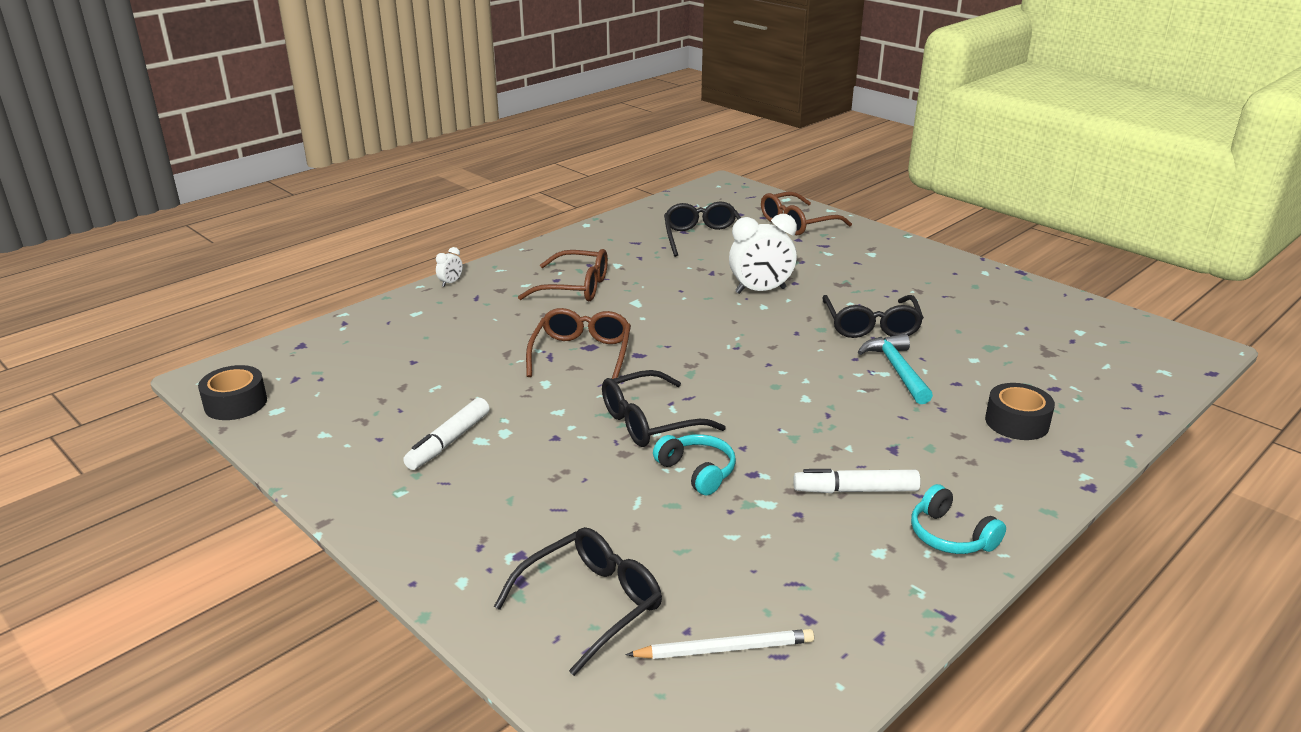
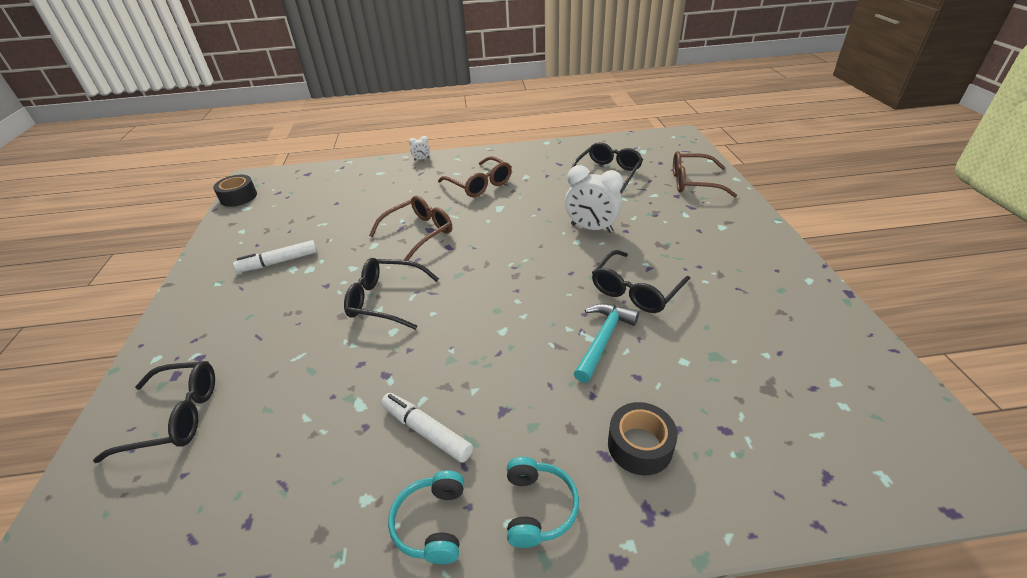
camera: 40 degrees right, 10 degrees up
white pencil [626,629,814,659] -> none
turquoise headphones [653,434,736,495] -> turquoise headphones moved to [507,457,579,548]

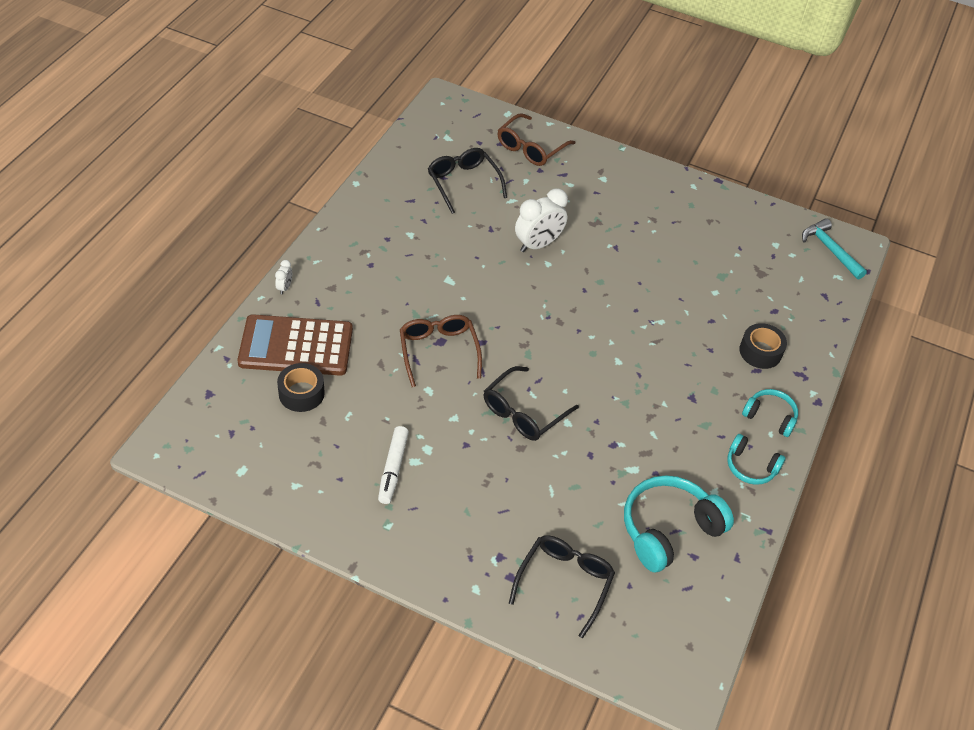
camera: 65 degrees left, 10 degrees up
black tape [213,175,257,207] -> black tape moved to [277,363,325,412]
white marker [381,393,473,463] -> none
brown glasses [438,156,512,197] -> none
turquoise hammer [574,303,639,383] -> turquoise hammer moved to [802,218,867,280]
black glasses [592,250,690,313] -> none
none -> brown calculator [237,314,353,376]
none -> turquoise headphones [624,475,734,572]

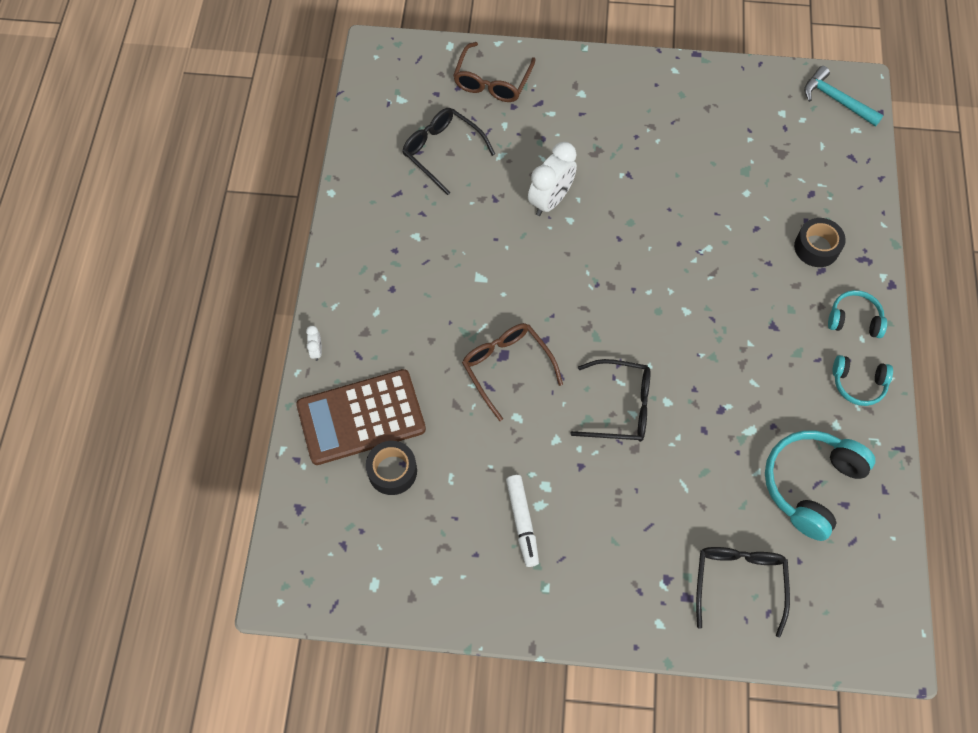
camera: 15 degrees left, 15 degrees up
black glasses [483,366,579,441] -> black glasses turned 105 degrees counterclockwise [570,359,650,442]

